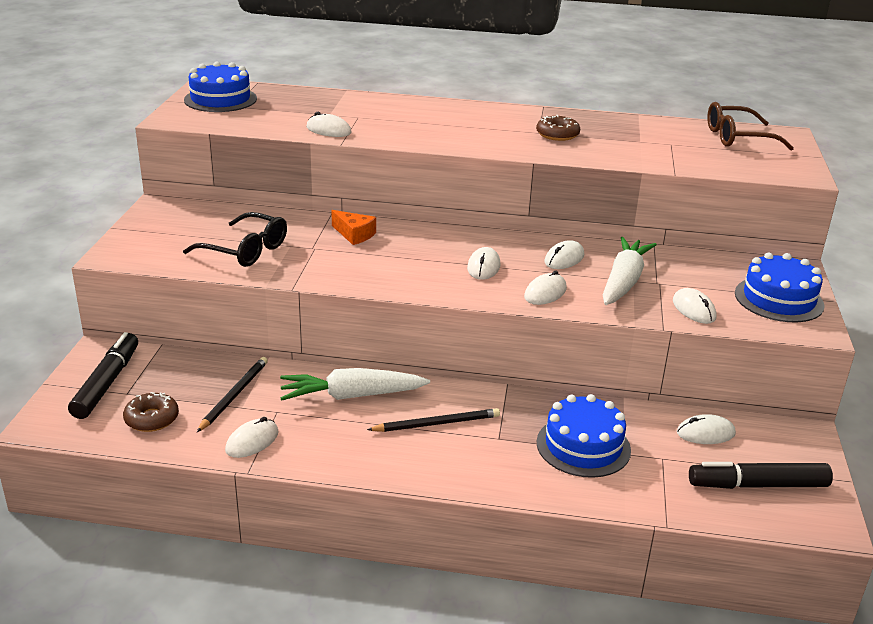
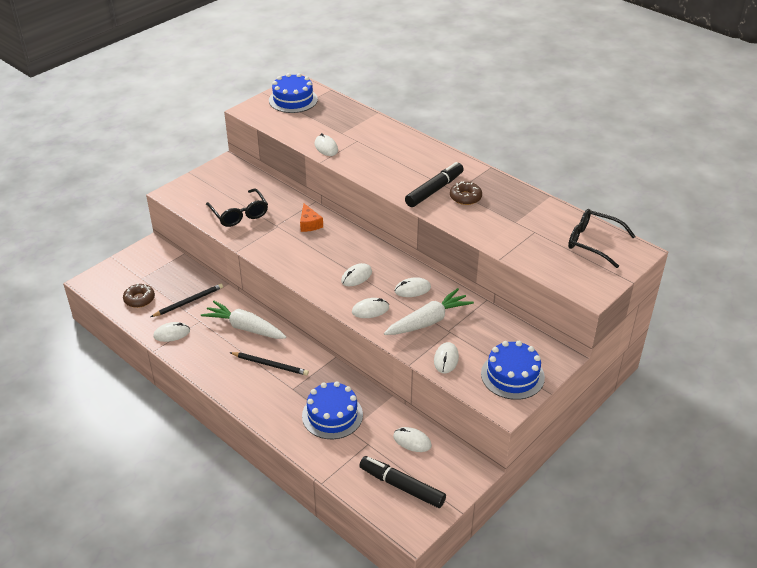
camera: 35 degrees right, 10 degrees up
black marker [68,332,138,419] -> black marker moved to [405,162,464,207]
brown glasses [707,102,794,150] -> black glasses [568,209,636,268]

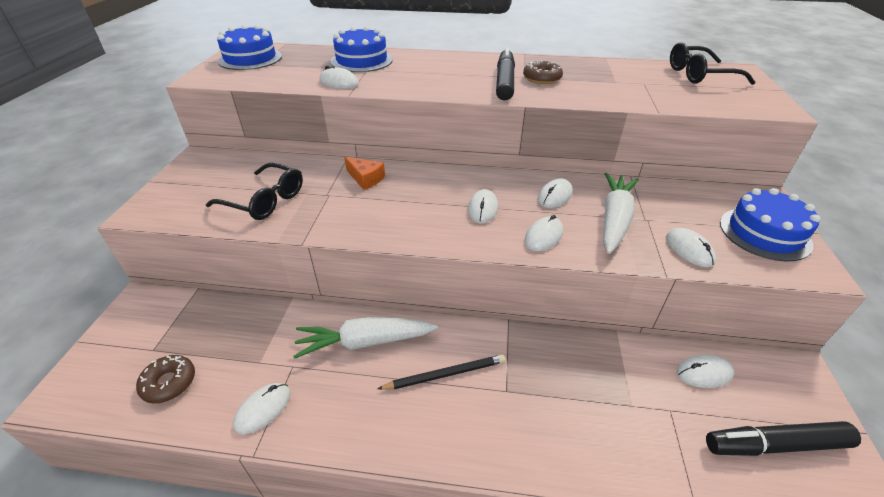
camera: 35 degrees left, 0 degrees up
black pencil [151,284,223,317] -> none
blue cake [302,381,363,439] -> blue cake moved to [331,26,393,72]

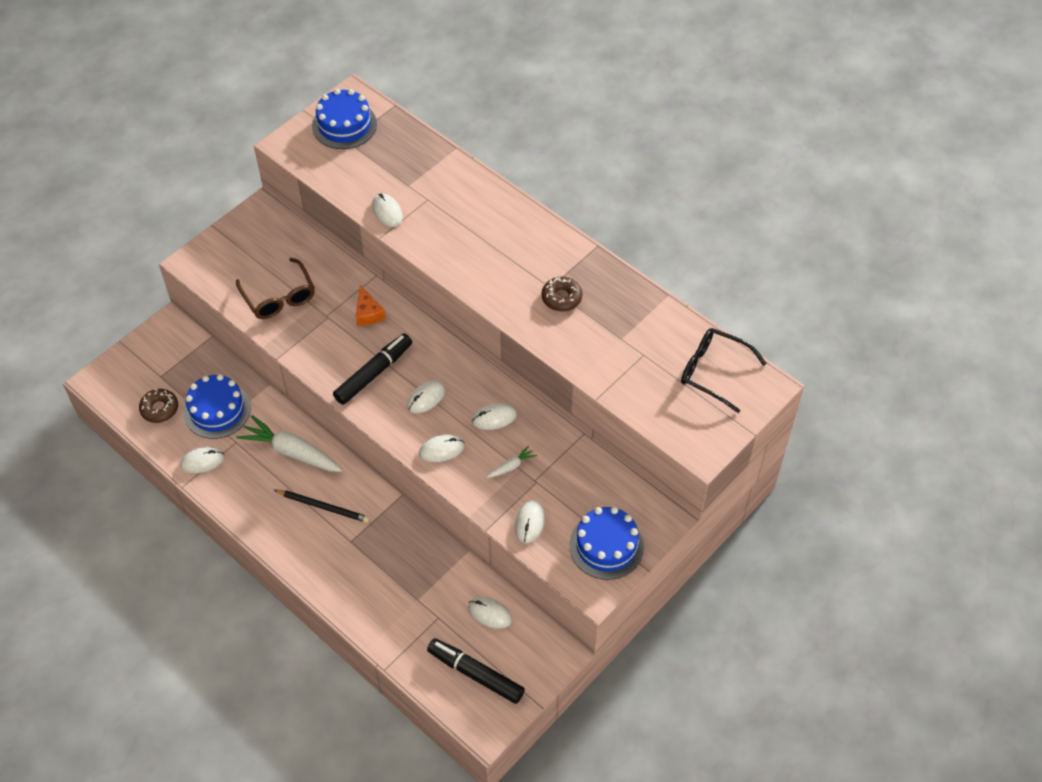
camera: 35 degrees right, 15 degrees up
black glasses [206,163,303,220] -> brown glasses [236,258,315,319]
blue cake [331,26,393,72] -> blue cake moved to [183,374,251,439]
black marker [496,47,515,100] -> black marker moved to [333,333,412,405]
white carrot [603,173,639,254] -> white carrot [486,446,537,478], size x0.46

